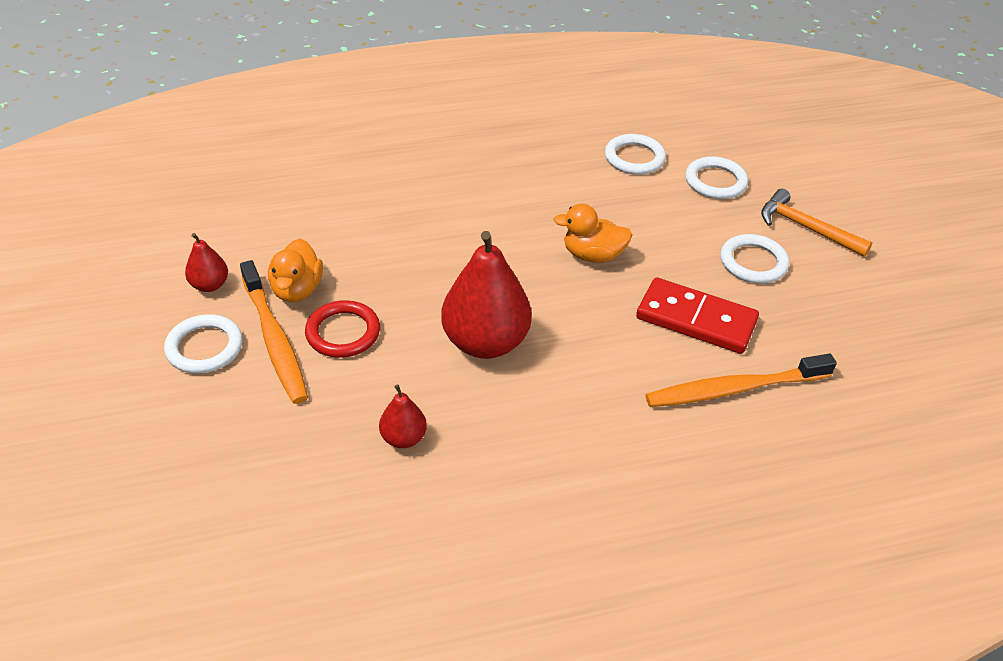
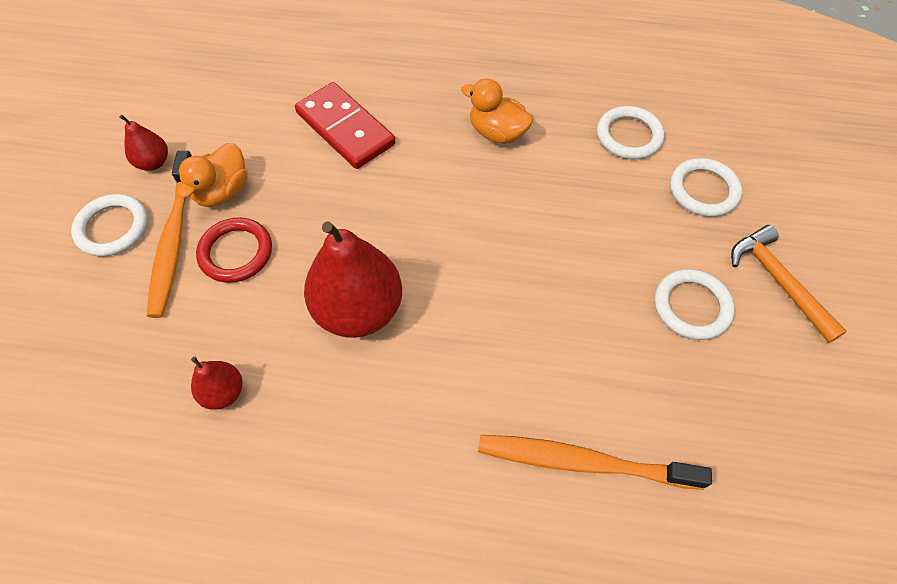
camera: 25 degrees right, 15 degrees up
orange duck [554,204,632,263] -> orange duck moved to [461,79,533,144]
red domino [636,277,759,354] -> red domino moved to [295,82,396,169]

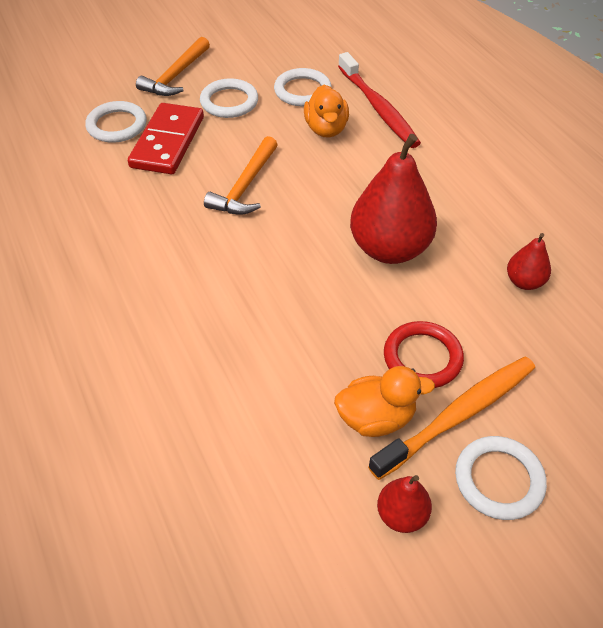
camera: 125 degrees left, 10 degrees down
red domino [295,82,396,169] -> red domino moved to [128,103,204,174]
orange duck [461,79,533,144] -> orange duck moved to [304,85,349,138]
orange toothbrush [478,435,712,490] -> red toothbrush [338,52,421,148]
white ring [597,106,665,159] -> white ring moved to [274,68,332,106]
none -> orange hammer [204,136,278,215]

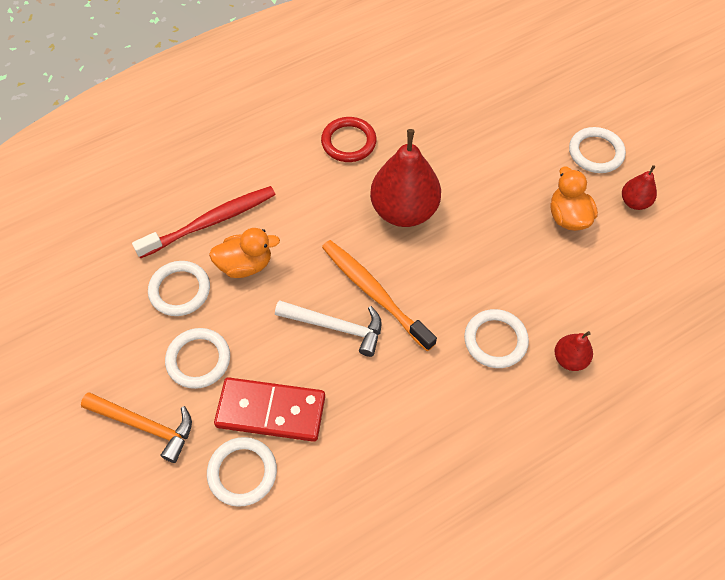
camera: 95 degrees left, 10 degrees up
orange hammer [204,136,278,215] -> white hammer [275,300,382,357]
orange toothbrush [368,357,535,480] -> orange toothbrush moved to [322,240,437,351]
red ring [384,321,464,388] -> red ring moved to [321,117,377,162]
red pear [507,233,551,290] -> red pear moved to [555,331,593,371]
none -> white ring [464,309,529,368]

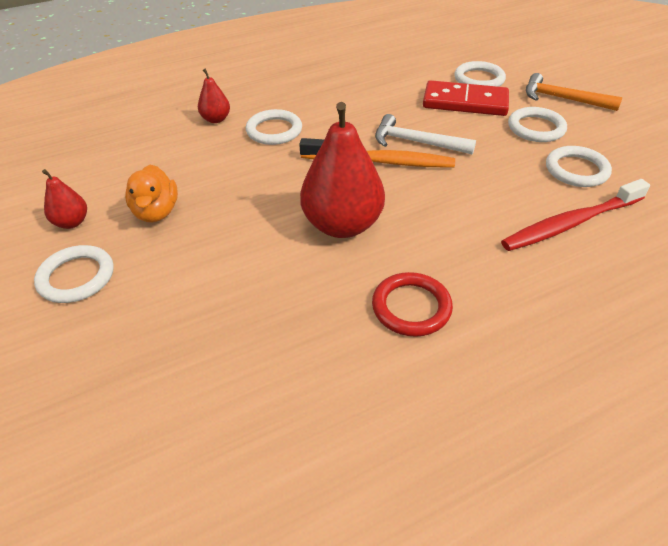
camera: 175 degrees left, 15 degrees down
orange duck [209,228,280,278] -> none
orange toothbrush [322,240,437,351] -> orange toothbrush turned 45 degrees counterclockwise [299,138,455,167]

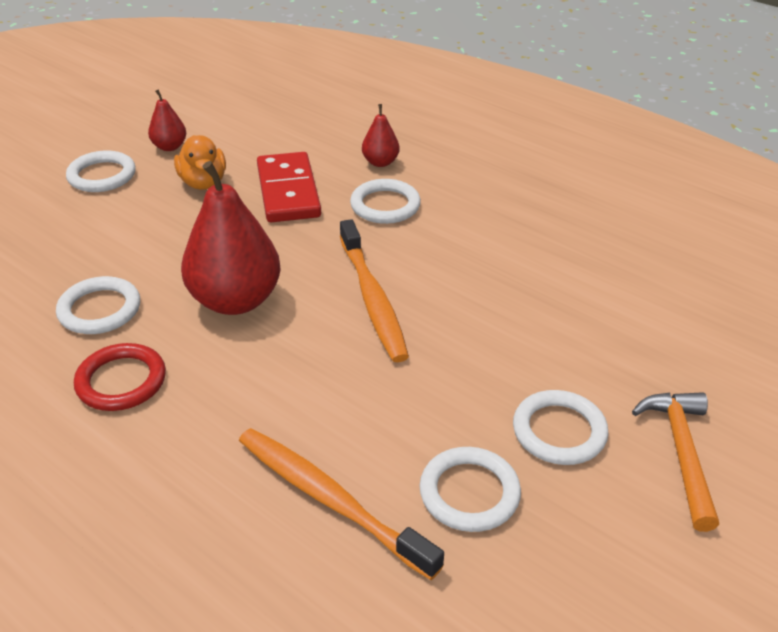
camera: 65 degrees right, 5 degrees down
orange duck [125,165,178,222] -> orange duck turned 75 degrees counterclockwise [174,135,226,190]
white hammer [375,114,476,155] -> none
red domino [423,80,509,116] -> red domino moved to [257,152,321,222]
white ring [454,61,506,87] -> white ring moved to [56,276,140,334]
red toothbrush [501,179,650,251] -> orange toothbrush [239,428,444,580]

